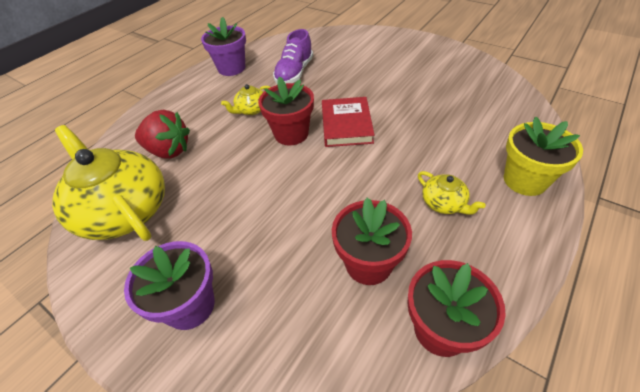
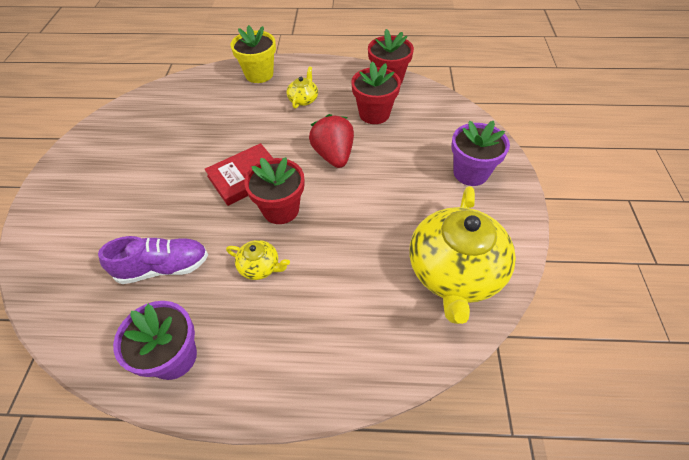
camera: 125 degrees left, 5 degrees up
red strawberry [135,110,190,159] -> red strawberry moved to [309,114,354,168]

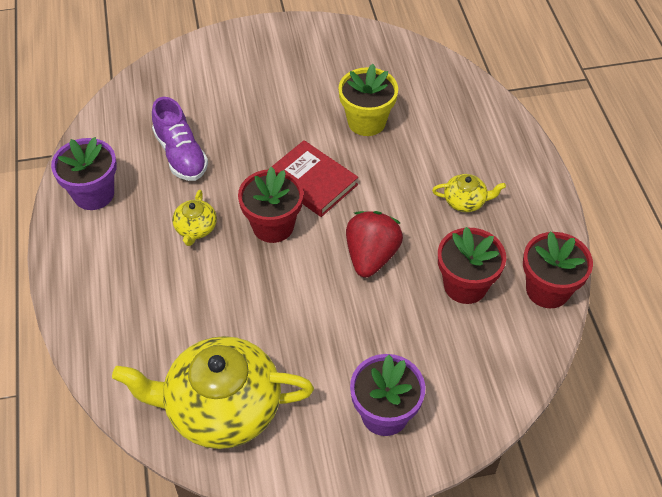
camera: 75 degrees right, 0 degrees up
yellow flower pot [230,25,276,83] -> yellow flower pot moved to [338,64,398,136]
red strawberry [309,114,354,168] -> red strawberry turned 45 degrees counterclockwise [346,211,403,278]

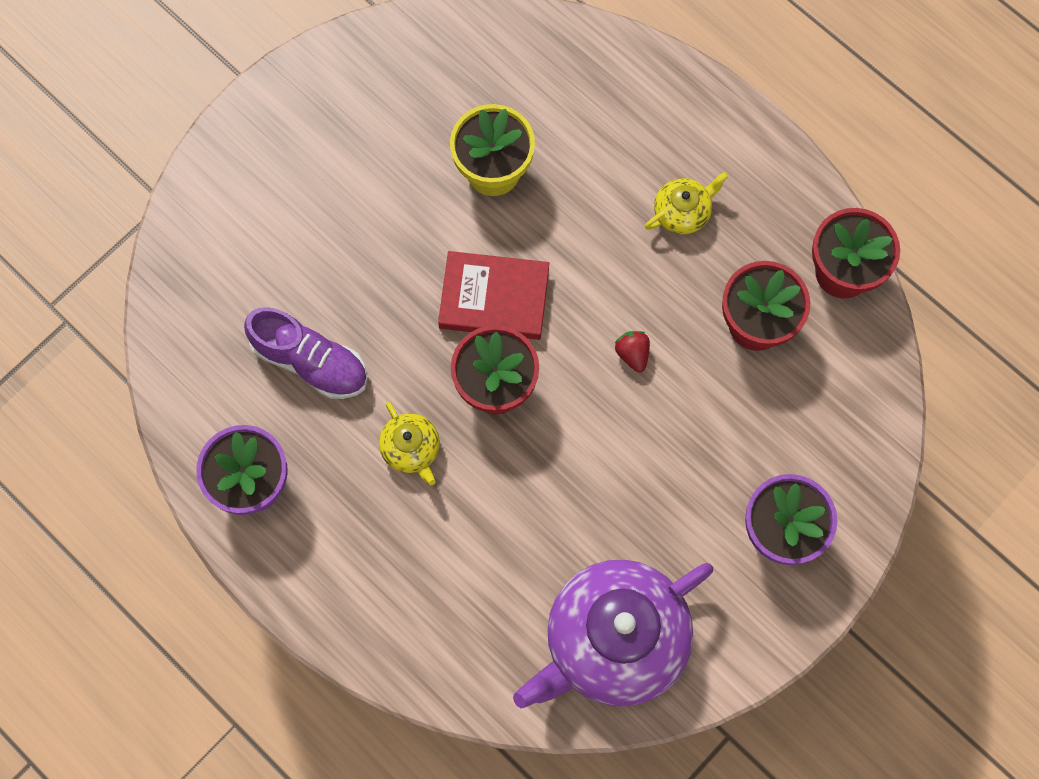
camera: 35 degrees left, 20 degrees up
yellow teapot [112,336,314,449] -> purple teapot [513,559,713,708]
red strawberry [346,211,403,278] -> red strawberry [615,331,650,372], size x0.48

